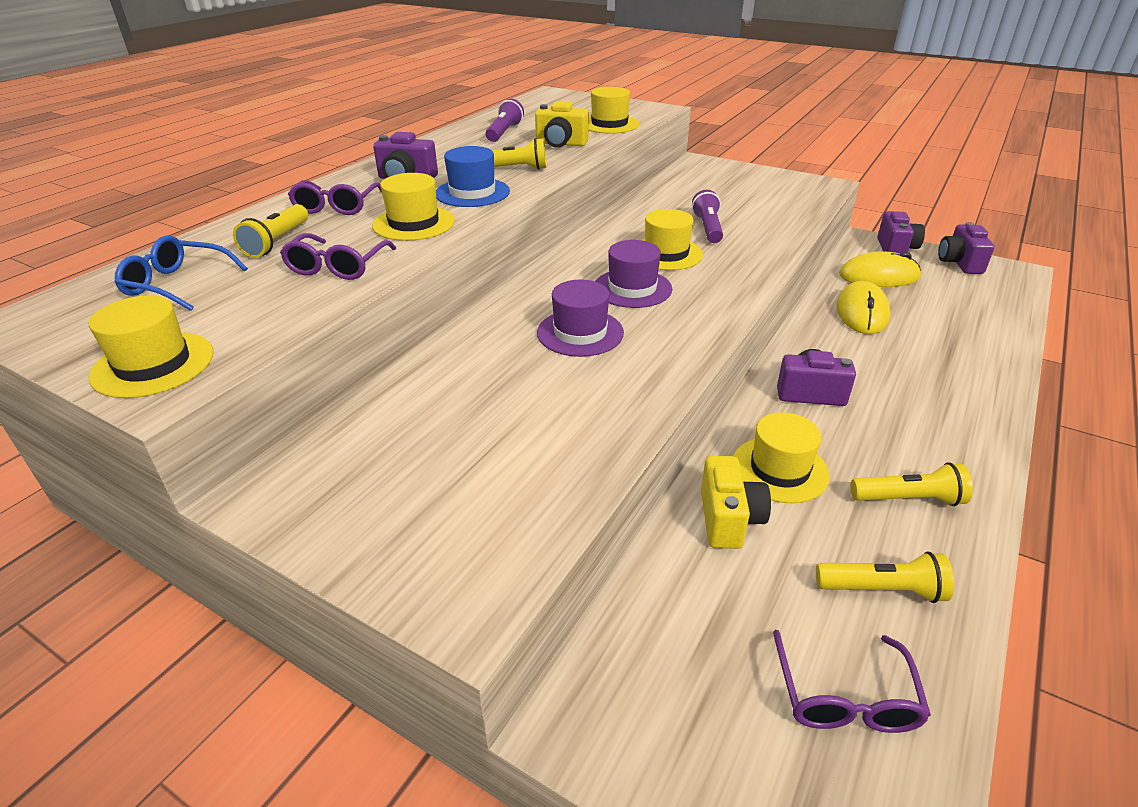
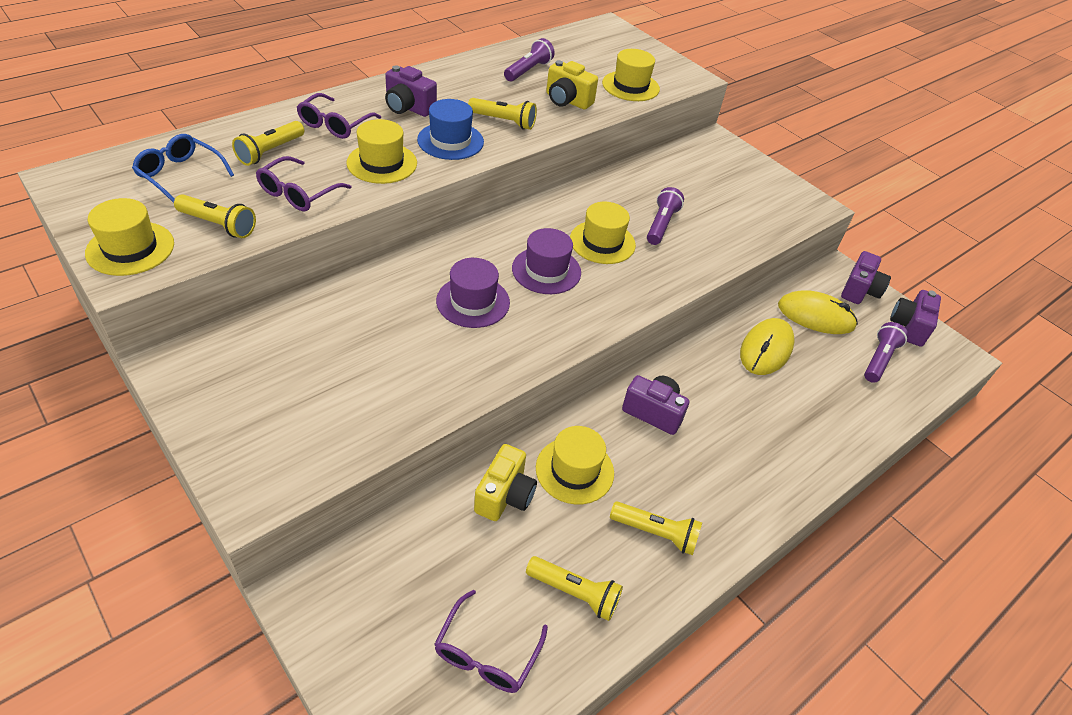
camera: 15 degrees right, 10 degrees up
none -> yellow flashlight [174,194,256,238]
none -> purple flashlight [864,322,908,383]

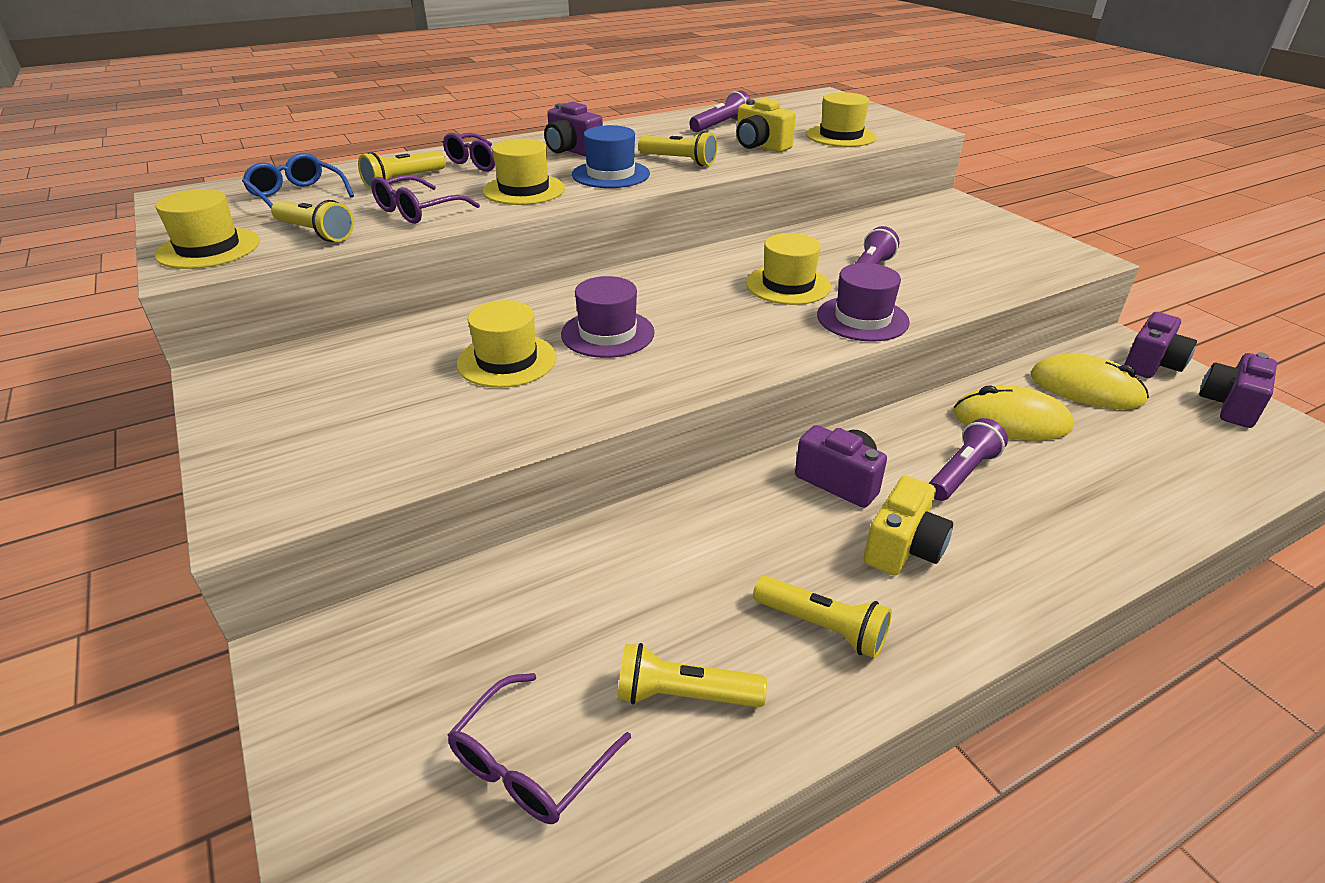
camera: 15 degrees right, 10 degrees down
yellow camera [474,444,537,521] -> yellow camera moved to [864,476,953,576]
purple hat [512,228,581,294] -> purple hat moved to [817,263,910,342]
yellow flashlight [526,556,623,621] -> yellow flashlight turned 150 degrees clockwise [617,643,767,707]
yellow hat [536,426,614,504] -> yellow hat moved to [457,300,556,388]
yellow mouse [740,318,795,375] -> yellow mouse turned 60 degrees clockwise [953,385,1073,441]
purple flashlight [864,322,908,383] -> purple flashlight moved to [929,418,1008,501]

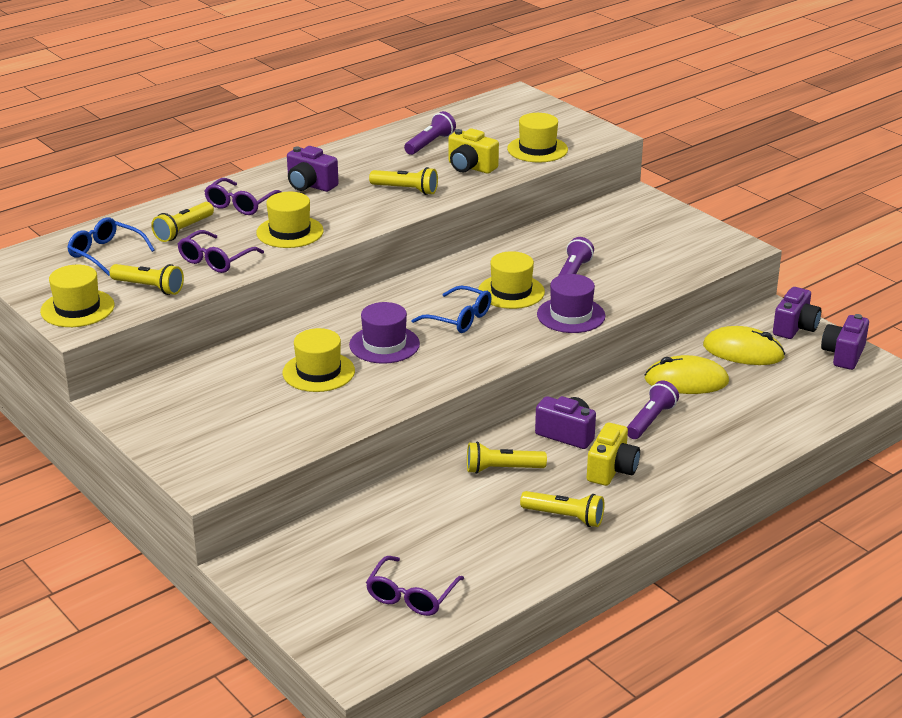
camera: 10 degrees left, 5 degrees down
blue hat [572,125,650,188] -> none
yellow flashlight [617,643,767,707] -> yellow flashlight moved to [467,442,547,474]
none -> blue glasses [411,286,491,333]

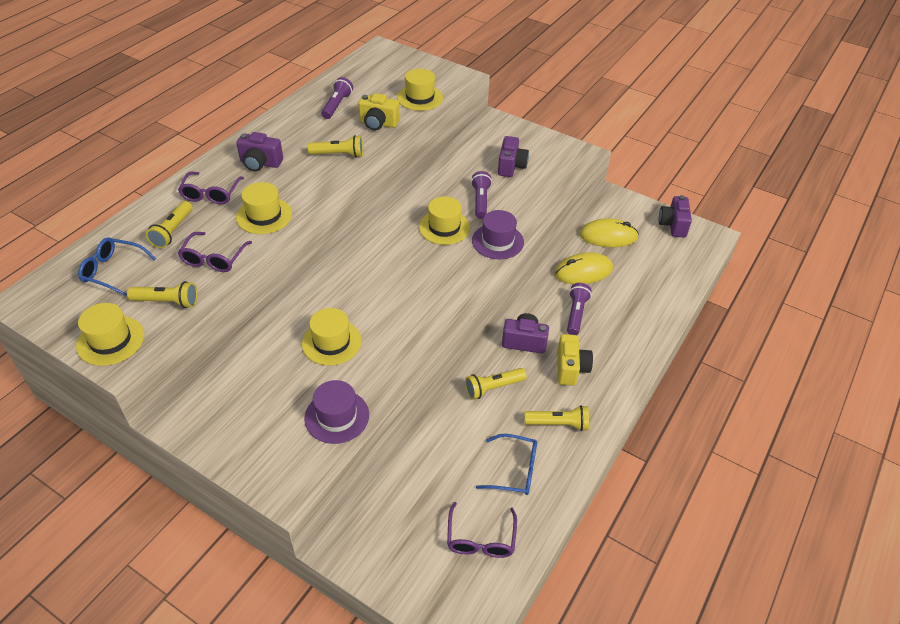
camera: 20 degrees left, 15 degrees up
purple hat [349,302,420,364] -> purple hat moved to [304,380,369,444]
blue glasses [411,286,491,333] -> blue glasses moved to [476,434,537,495]
purple camera [773,287,821,339] -> purple camera moved to [498,136,529,177]

